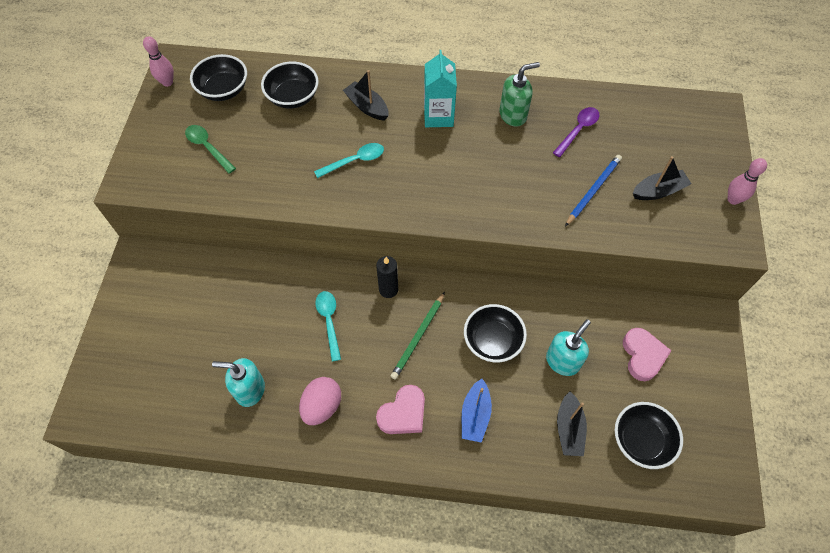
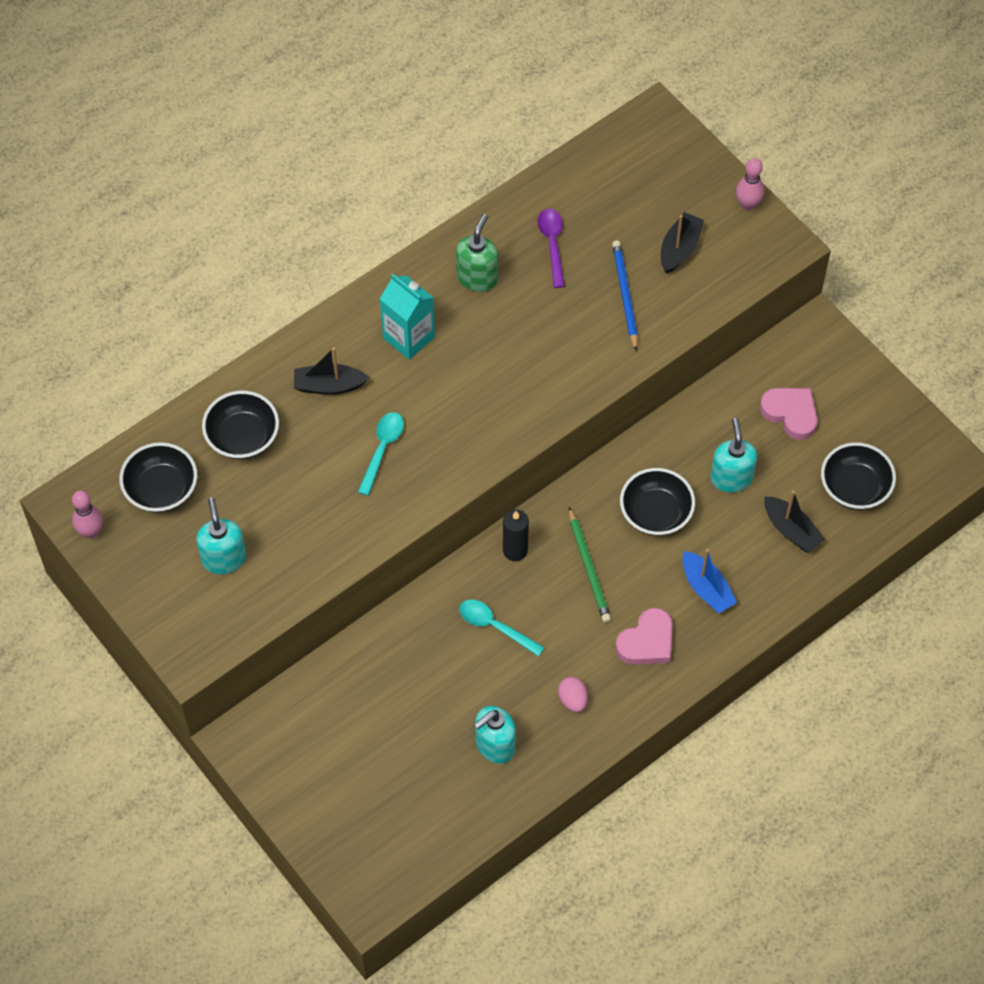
camera: 45 degrees left, 0 degrees up
green spoon [185,125,236,174] -> turquoise soap dispenser [196,498,246,574]
pink egg [299,377,341,425] -> pink egg [558,676,588,712], size x0.63
pink heart [376,385,425,434] -> pink heart turned 45 degrees clockwise [615,608,673,665]

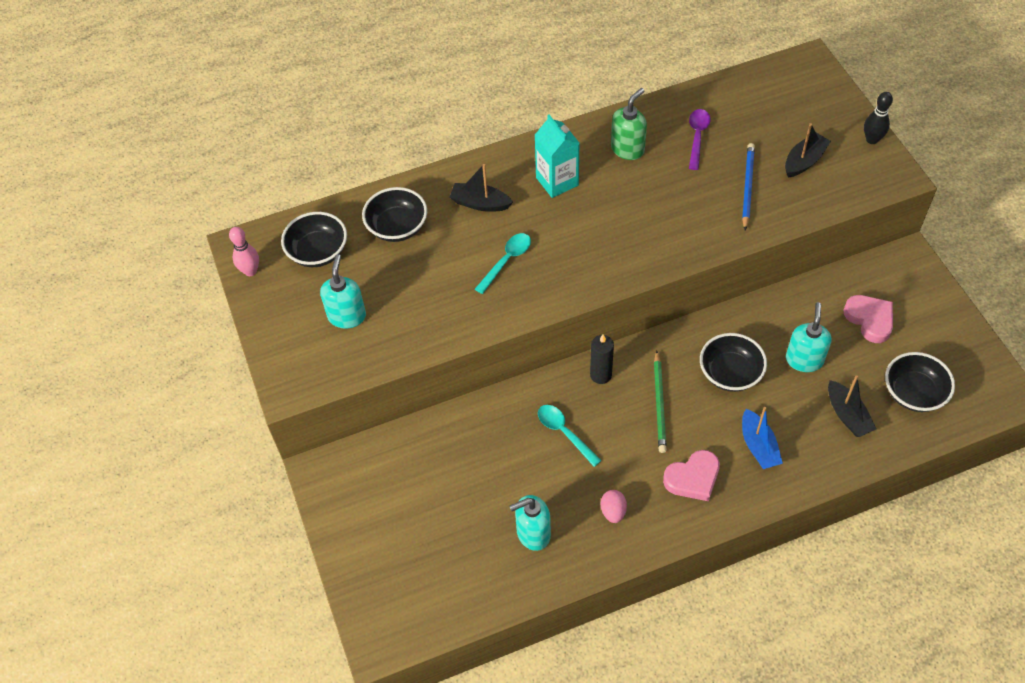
camera: 20 degrees right, 5 degrees down
pink bowling pin [736,158,764,211] -> black bowling pin [864,92,893,144]

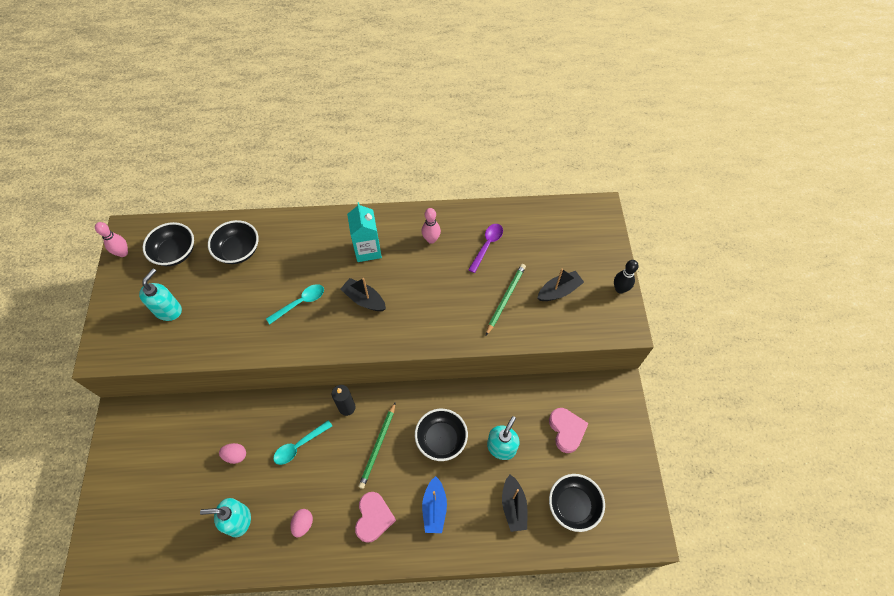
camera: 15 degrees right, 5 degrees up
black boat [449,164,513,212] -> black boat moved to [341,278,386,311]
turquoise spoon [538,405,602,467] -> turquoise spoon turned 105 degrees counterclockwise [273,420,332,465]
green soap dispenser [611,88,647,160] -> pink bowling pin [422,208,441,244]
pink heart [663,450,720,501] -> pink heart turned 75 degrees counterclockwise [355,492,396,543]
blue pencil [742,143,755,230] -> green pencil [486,264,526,335]
none -> pink egg [219,443,246,464]

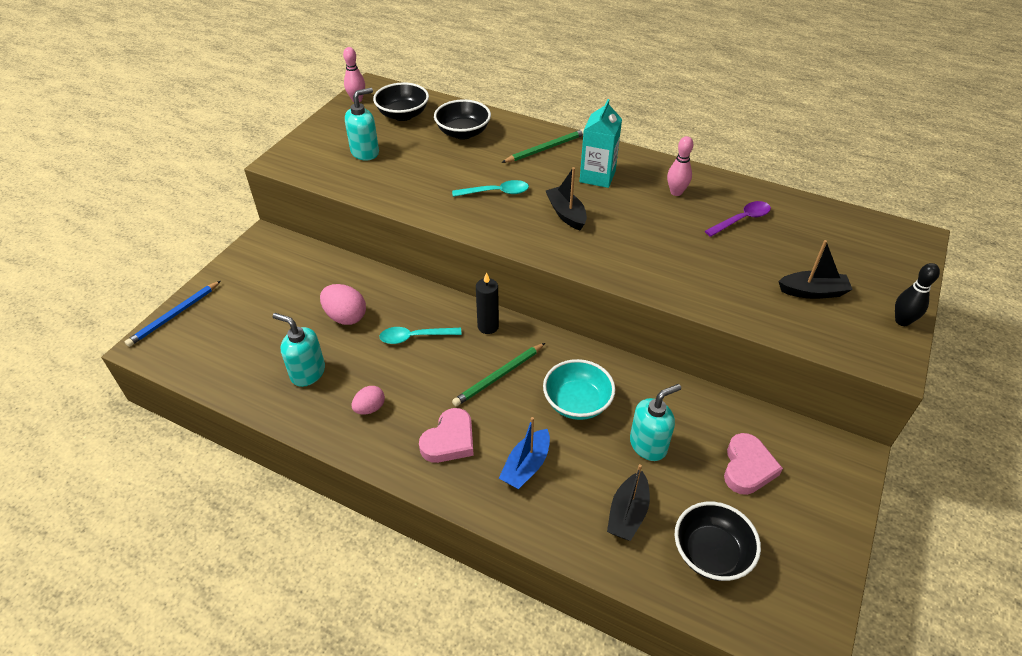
camera: 30 degrees right, 15 degrees down
pink egg [219,443,246,464] -> pink egg [320,284,366,325], size x1.58
black bowl [415,409,468,461] -> turquoise bowl [543,359,615,420]
green pencil [486,264,526,335] -> green pencil moved to [501,129,584,163]
none -> blue pencil [125,281,221,347]

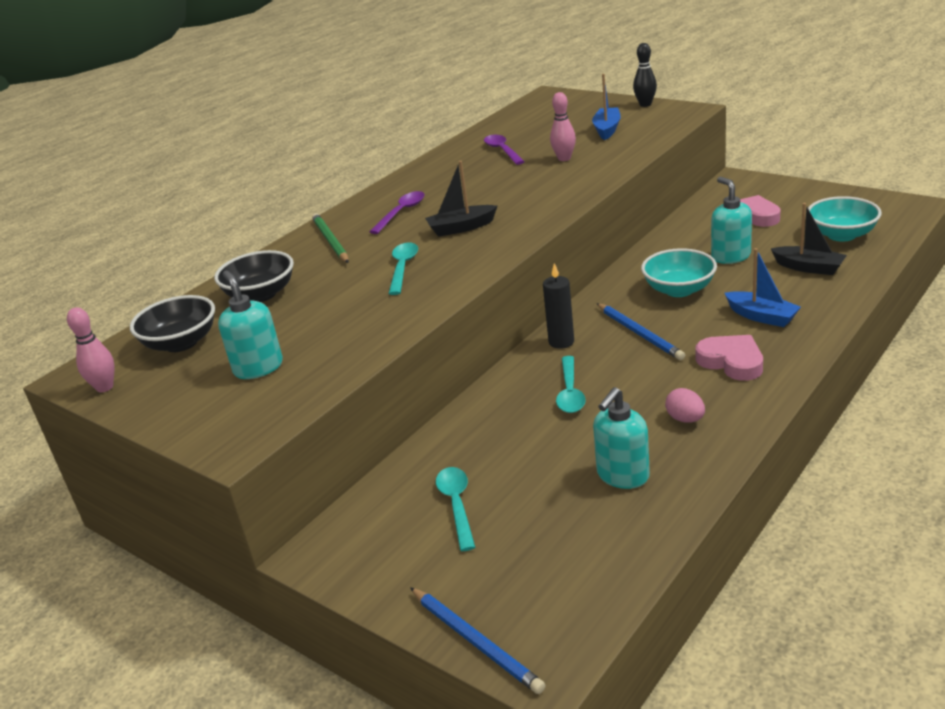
camera: 75 degrees left, 15 degrees down
pink egg [320,284,366,325] -> none
green pencil [452,343,545,406] -> blue pencil [597,303,685,360]
turquoise carton [580,99,622,188] -> purple spoon [369,191,425,234]
pink bowling pin [667,136,693,196] -> pink bowling pin moved to [550,92,576,161]
black bowl [675,502,761,581] -> turquoise bowl [808,196,882,242]
black boat [778,240,853,299] -> blue boat [592,74,621,140]
none -> turquoise spoon [436,467,475,551]

